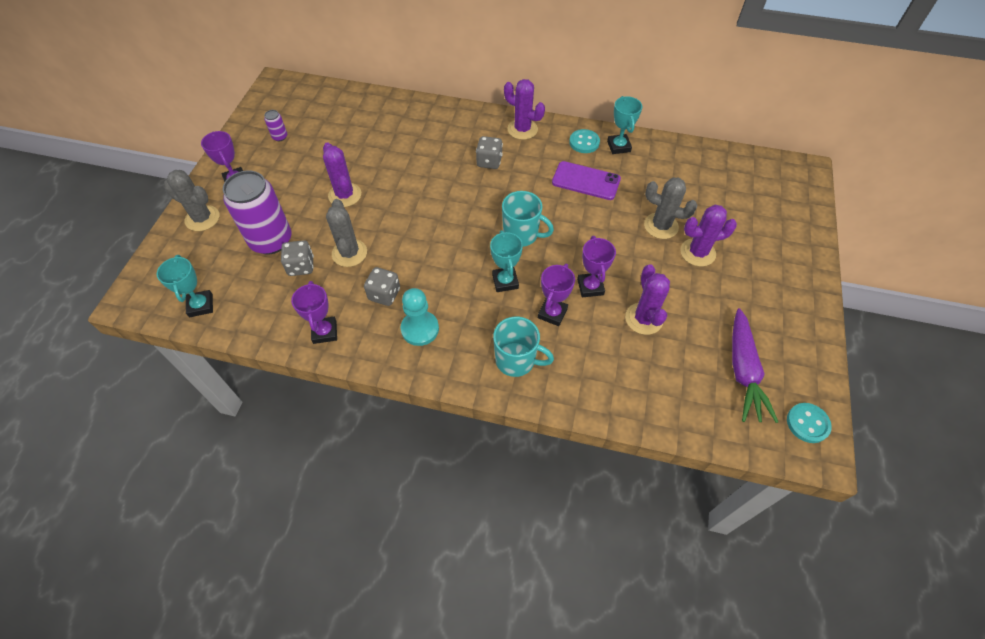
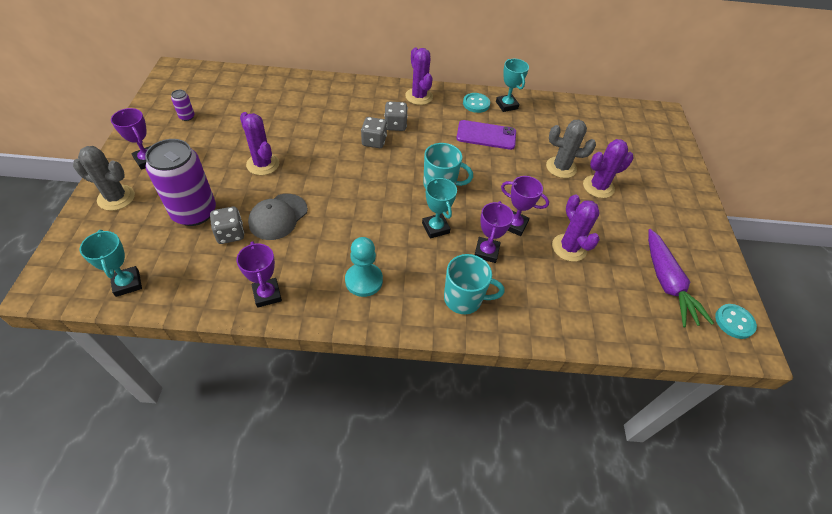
camera: 15 degrees left, 5 degrees down
grey cactus [326,199,367,267] -> grey cap [248,194,308,240]
grey dice [364,267,400,306] -> grey dice moved to [361,117,387,148]
purple cactus [504,79,545,140] -> purple cactus turned 45 degrees clockwise [405,47,433,105]
purple trophy [577,236,616,298] -> purple trophy turned 45 degrees counterclockwise [501,176,549,236]

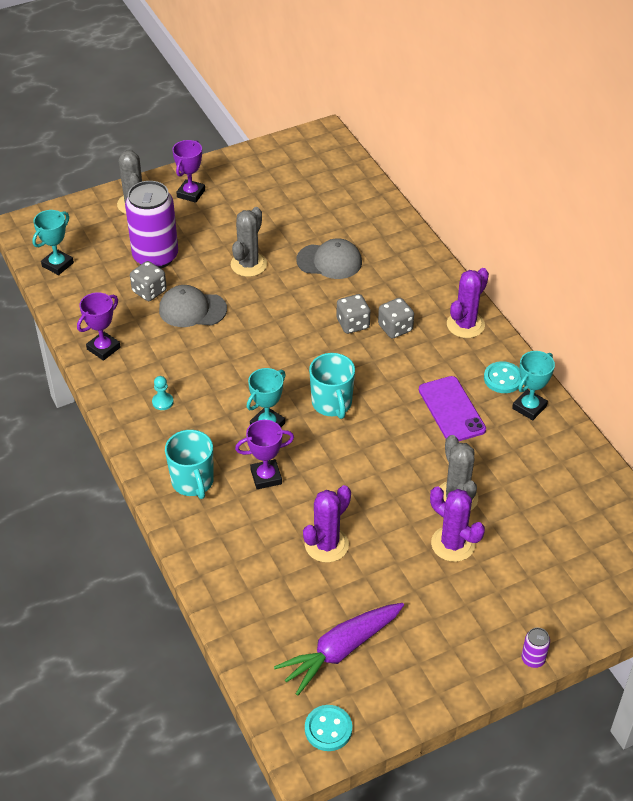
camera: 65 degrees right, 5 degrees down
purple can [171,90,195,121] -> purple can moved to [521,627,550,668]
purple cactus [240,112,279,175] -> grey cactus [231,207,267,277]
turquoise pawn [345,237,383,297] -> turquoise pawn [152,376,174,410], size x0.53
purple trophy [501,176,549,236] -> none
none -> grey cap [296,238,362,279]

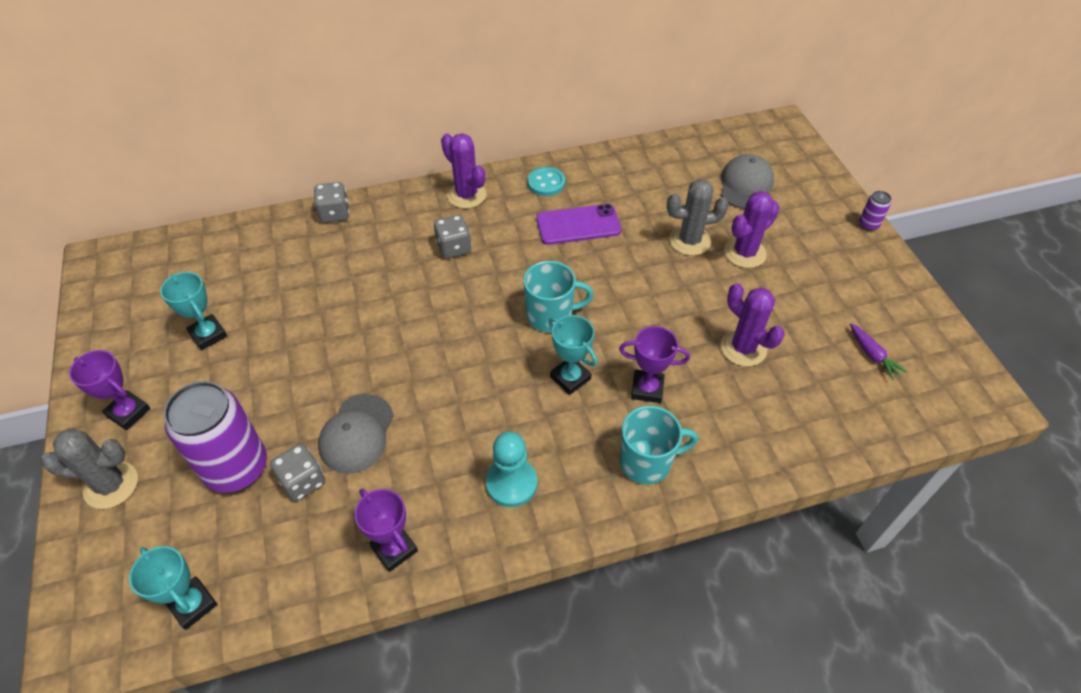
camera: 80 degrees left, 5 degrees up
turquoise pawn [152,376,174,410] -> turquoise pawn [486,431,537,507], size x1.88
grey cactus [231,207,267,277] -> none
purple trophy [235,420,294,489] -> purple trophy turned 75 degrees counterclockwise [619,326,690,403]
purple carrot [274,603,404,695] -> purple carrot [850,323,907,380], size x0.50
grey cap [296,238,362,279] -> grey cap moved to [721,154,774,209]
turquoise button [305,705,352,751] -> none
grey dice [337,294,370,334] -> grey dice moved to [314,182,349,223]
turquoise trophy [512,351,555,420] -> turquoise trophy moved to [160,272,227,350]

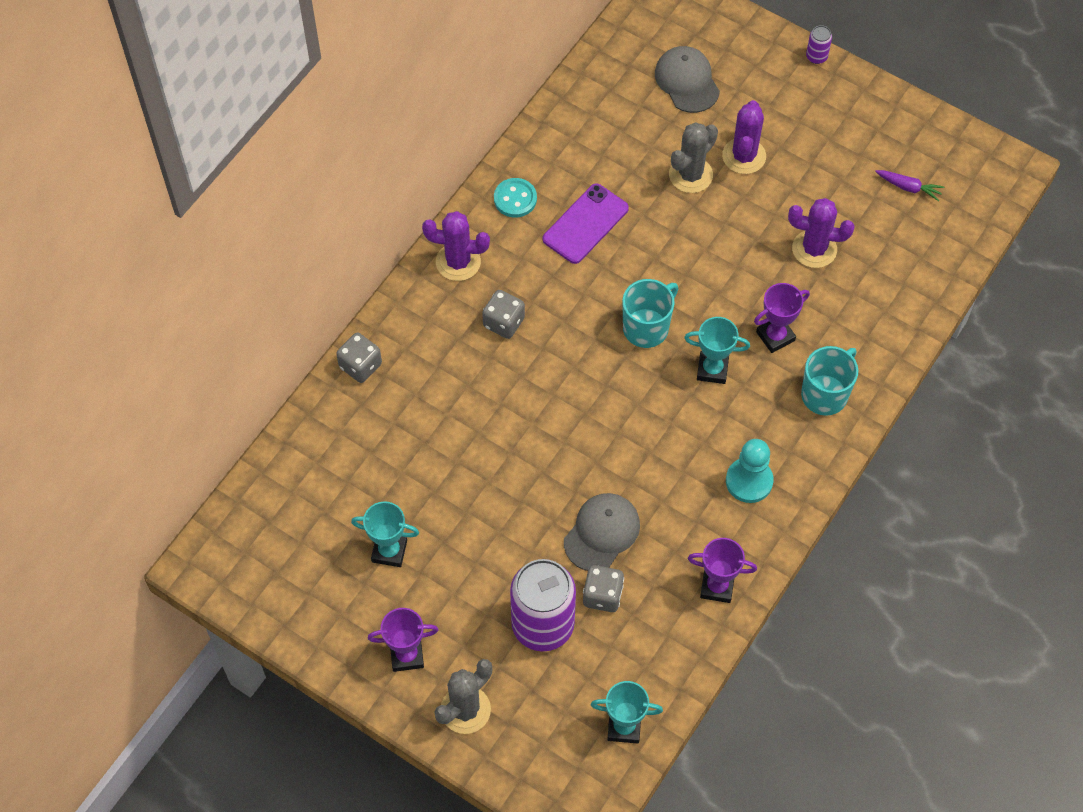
camera: 40 degrees left, 10 degrees up
grey cap [318,394,394,474] -> grey cap turned 120 degrees counterclockwise [564,493,640,571]

